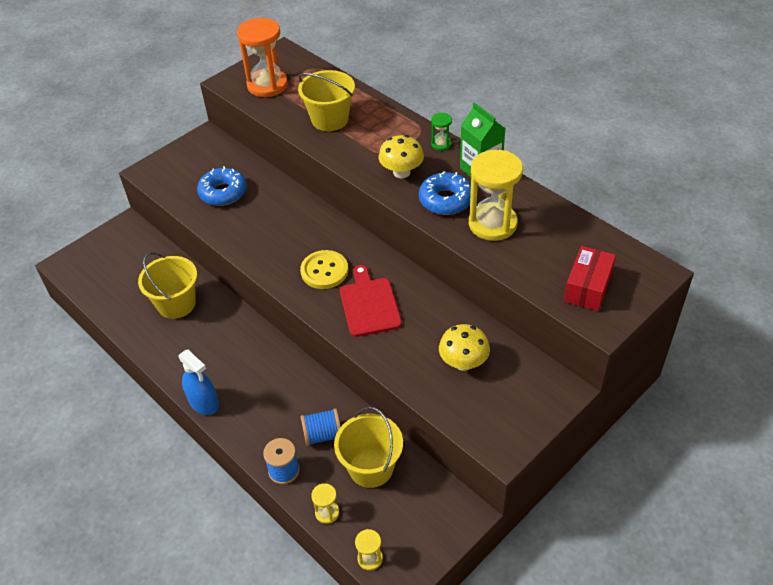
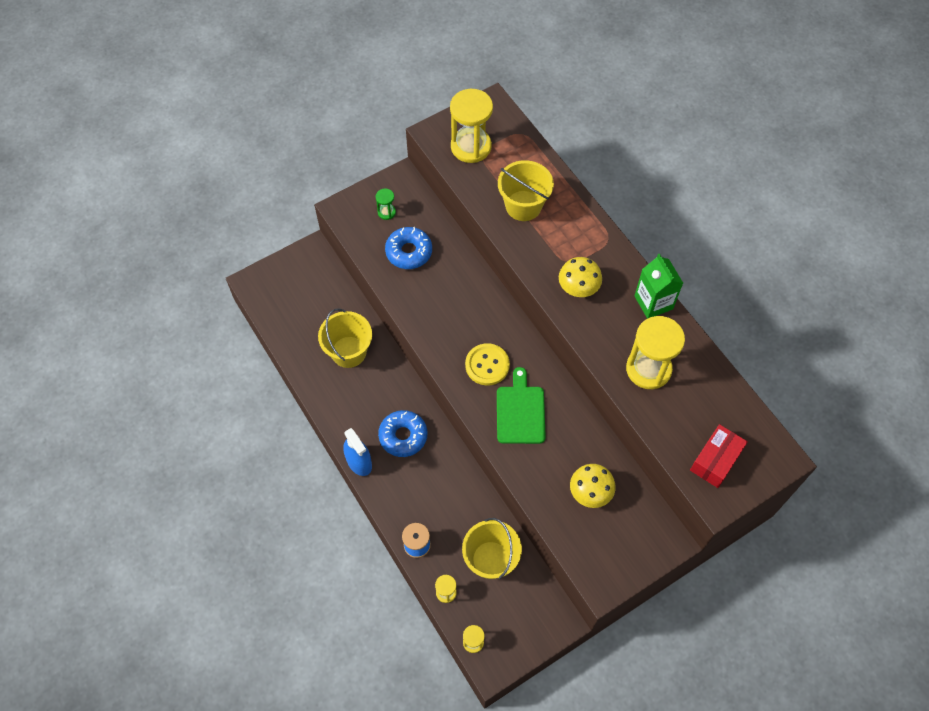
camera: 10 degrees right, 15 degrees up
orange hourglass [237,18,288,97] -> yellow hourglass [450,89,493,163]
blue spool [301,408,341,446] -> none
red cutting board [340,265,402,337] -> green cutting board [497,367,546,444]
blue donut [419,171,471,215] -> blue donut moved to [378,410,427,457]
green hourglass [431,113,452,151] -> green hourglass moved to [376,188,396,220]

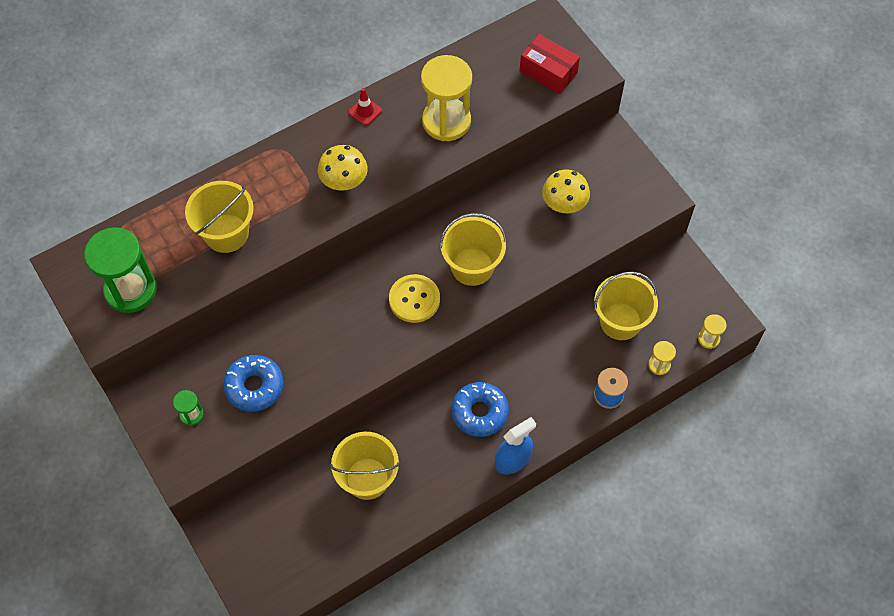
camera: 90 degrees left, 0 degrees up
yellow hourglass [450,89,493,163] -> green hourglass [84,227,157,313]
green cutting board [497,367,546,444] -> yellow bucket [440,213,507,286]
green carton [634,254,683,319] -> red traffic cone [348,88,382,126]

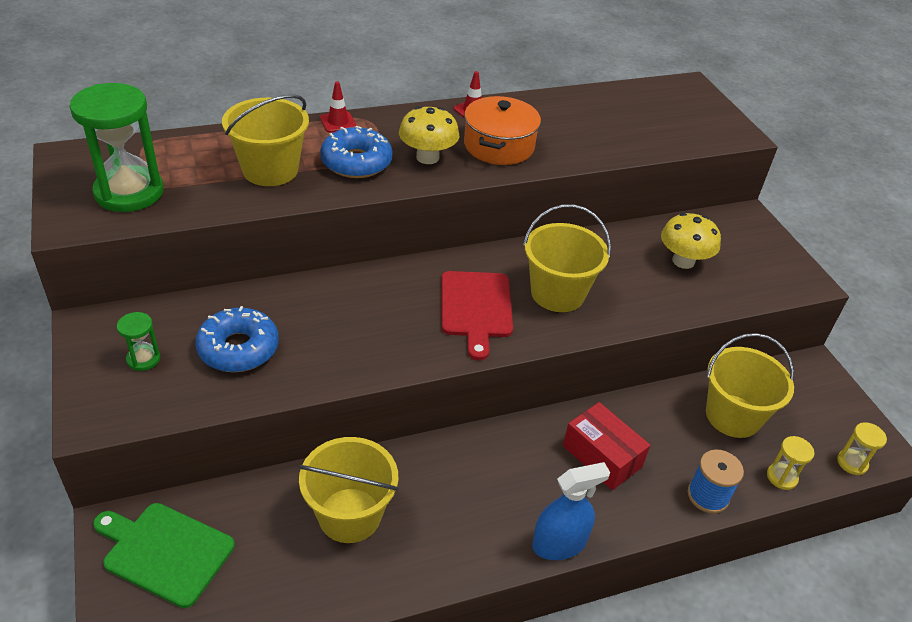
camera: 10 degrees right, 20 degrees down
yellow button [389,274,440,323] -> red cutting board [441,271,513,360]
yellow hourglass [421,55,472,141] -> none
blue donut [451,382,509,437] -> blue donut moved to [320,126,393,178]
red box [520,34,580,94] -> red box moved to [563,402,650,490]
none -> green cutting board [93,503,235,608]
none -> red traffic cone [320,81,357,133]
none -> orange pot [464,96,541,165]

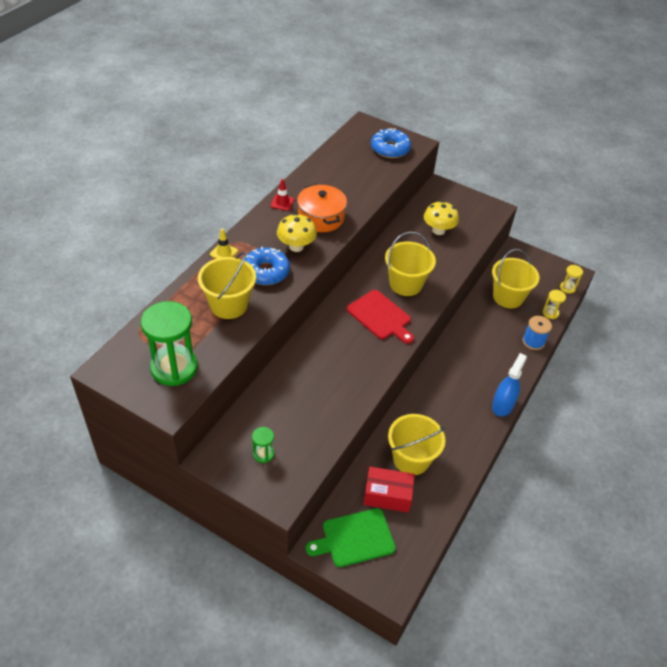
camera: 40 degrees left, 5 degrees up
blue donut [195,306,279,372] -> blue donut moved to [371,128,411,158]
red traffic cone [320,81,357,133] -> yellow traffic cone [210,228,238,259]
red box [563,402,650,490] -> red box moved to [364,467,415,513]

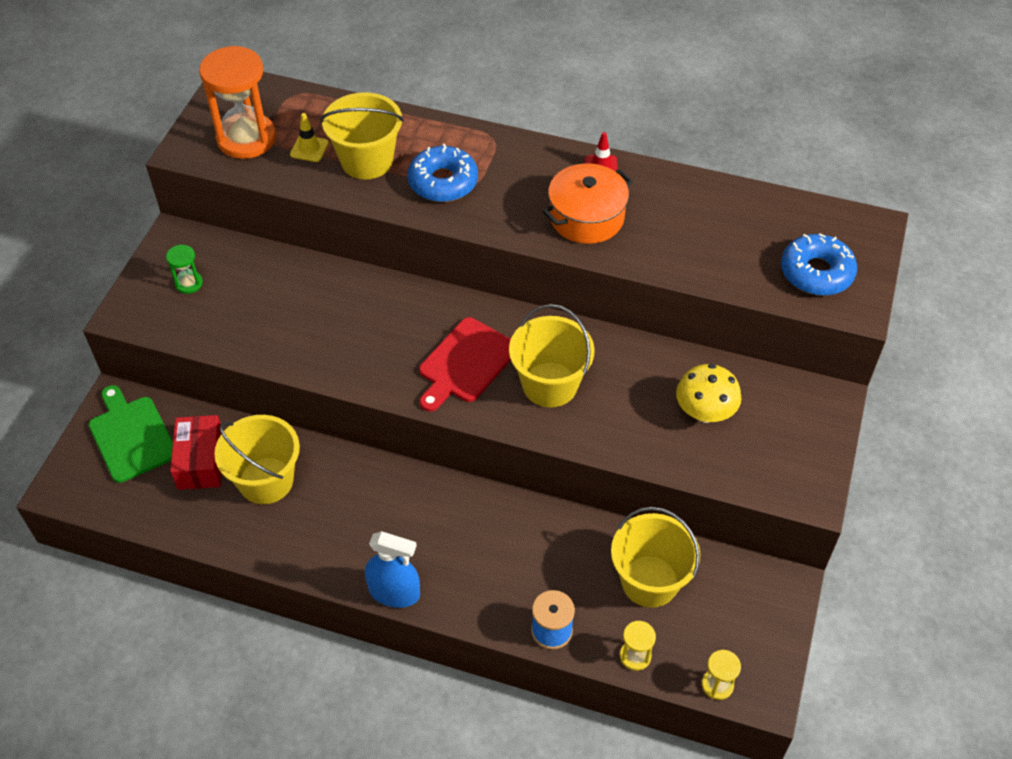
camera: 80 degrees right, 5 degrees up
green hourglass [141,301,198,386] -> orange hourglass [199,46,276,159]
yellow traffic cone [210,228,238,259] -> yellow traffic cone moved to [290,113,329,162]
yellow mushroom [277,213,317,252] -> none

